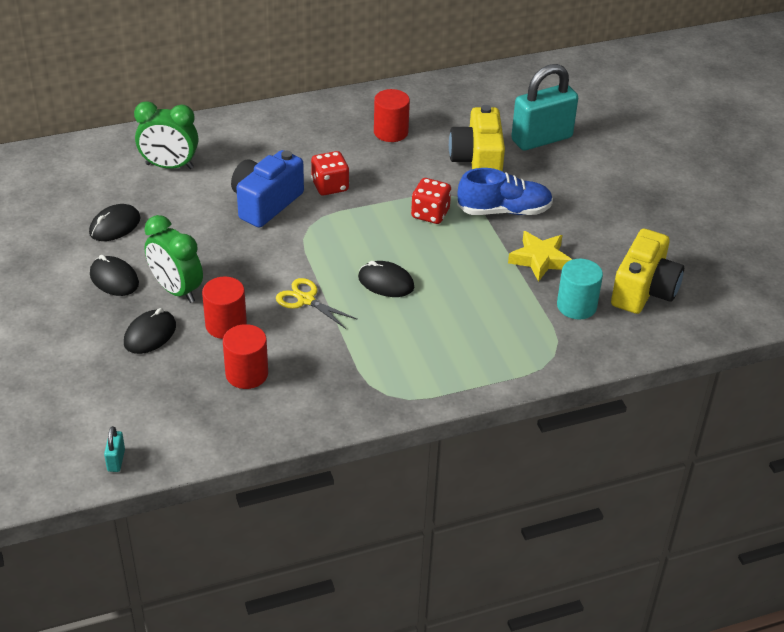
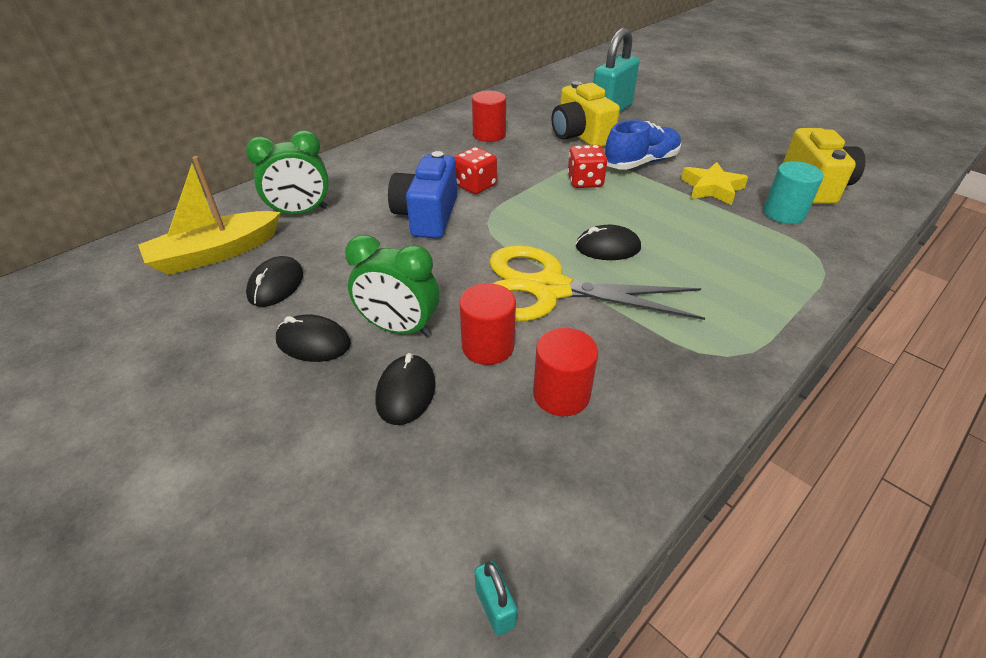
camera: 25 degrees left, 0 degrees up
yellow scissors [276,278,358,329] -> yellow scissors [489,245,705,322], size x2.15
none -> yellow boat [138,156,281,275]

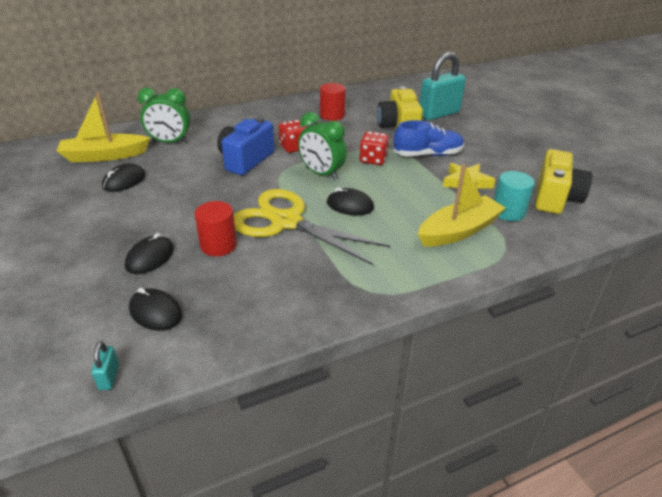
camera: 20 degrees right, 5 degrees down
black mouse [276,314,351,362] -> black mouse moved to [129,288,182,331]
green clock [345,235,439,337] -> green clock moved to [298,112,347,180]
red cylinder [533,328,598,416] -> none
none -> yellow boat [418,164,506,247]

